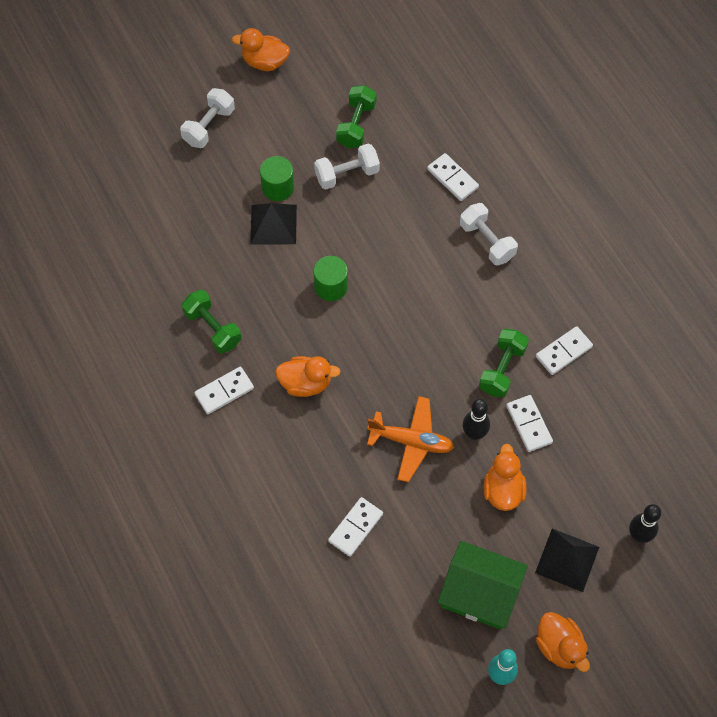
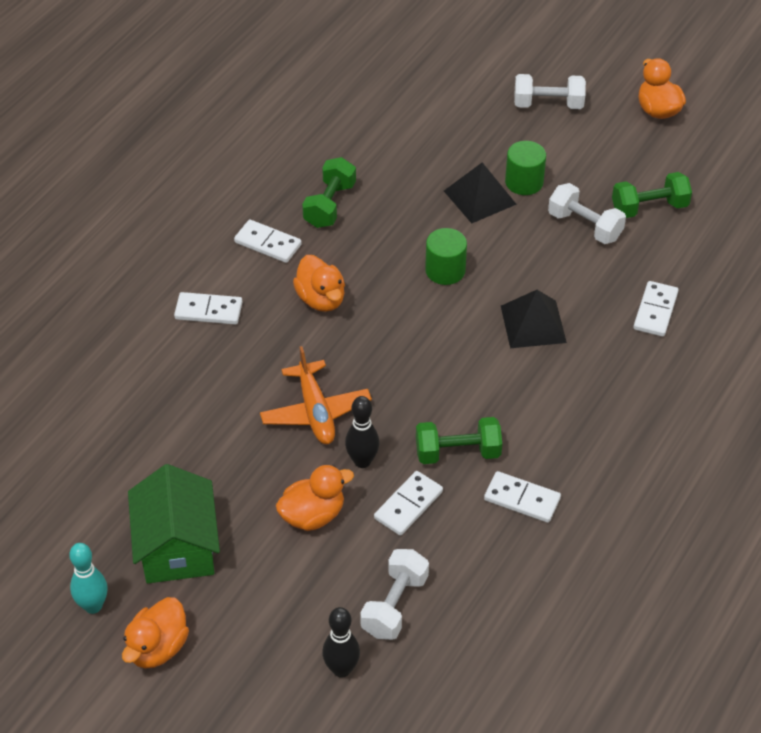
camera: 60 degrees right, 15 degrees down
white domino [328,497,383,557] -> white domino moved to [174,292,242,325]
white dumbbell [460,203,518,266] -> white dumbbell moved to [360,549,429,640]
black pyramid [535,529,599,592] -> black pyramid moved to [501,290,567,348]

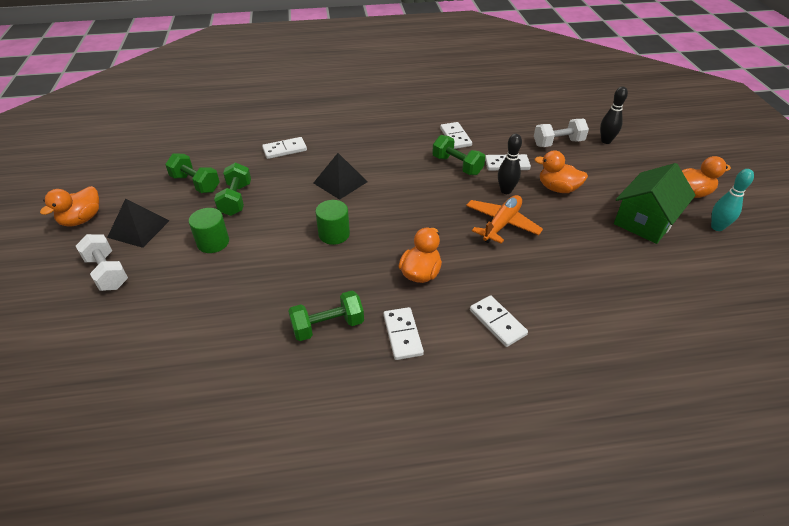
camera: 130 degrees left, 5 degrees down
black pyramid [444,162,517,223] -> black pyramid moved to [107,199,170,248]
white dumbbell [548,183,626,244] -> green dumbbell [214,162,251,216]

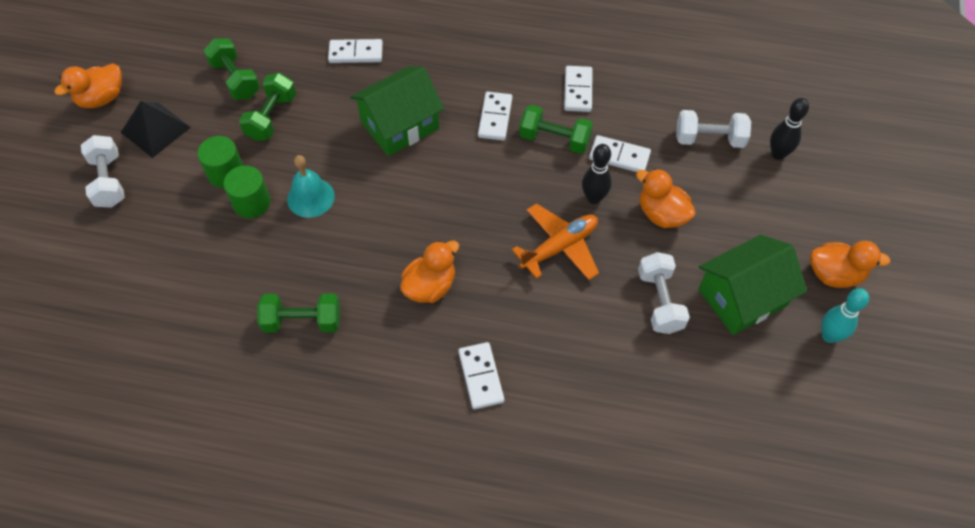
camera: 20 degrees right, 15 degrees up
black pyramid [314,153,368,200] -> green house [350,67,444,156]
green cylinder [315,200,350,245] -> green cylinder moved to [223,165,270,218]
white domino [383,307,424,360] -> white domino moved to [478,92,513,141]
green dumbbell [432,135,485,175] -> green dumbbell turned 45 degrees counterclockwise [519,105,593,154]
none -> turquoise bell [287,155,335,218]
none -> white dumbbell [638,252,690,334]

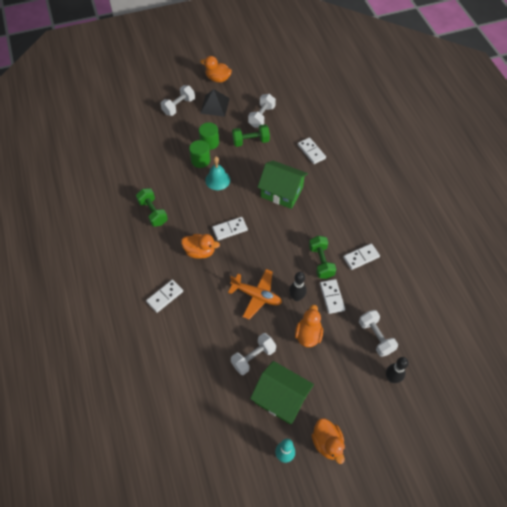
camera: 60 degrees right, 0 degrees up
green dumbbell [203,38,260,100] -> white dumbbell [248,94,276,128]
white domino [478,92,513,141] -> white domino moved to [212,217,248,240]

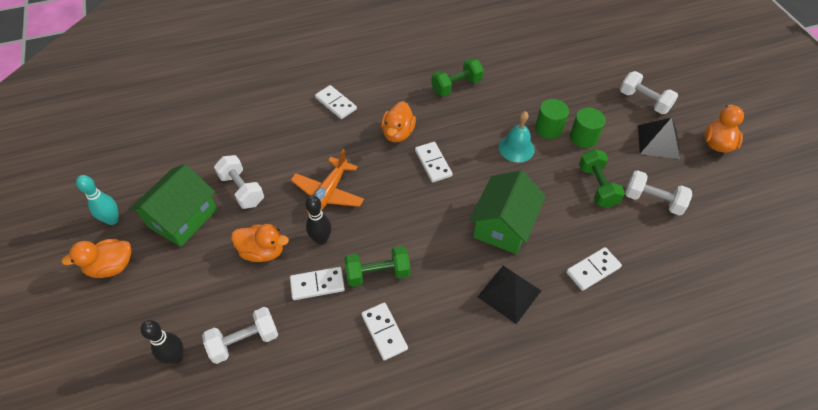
camera: 90 degrees right, 5 degrees down
none -> black pyramid [478,266,541,324]

